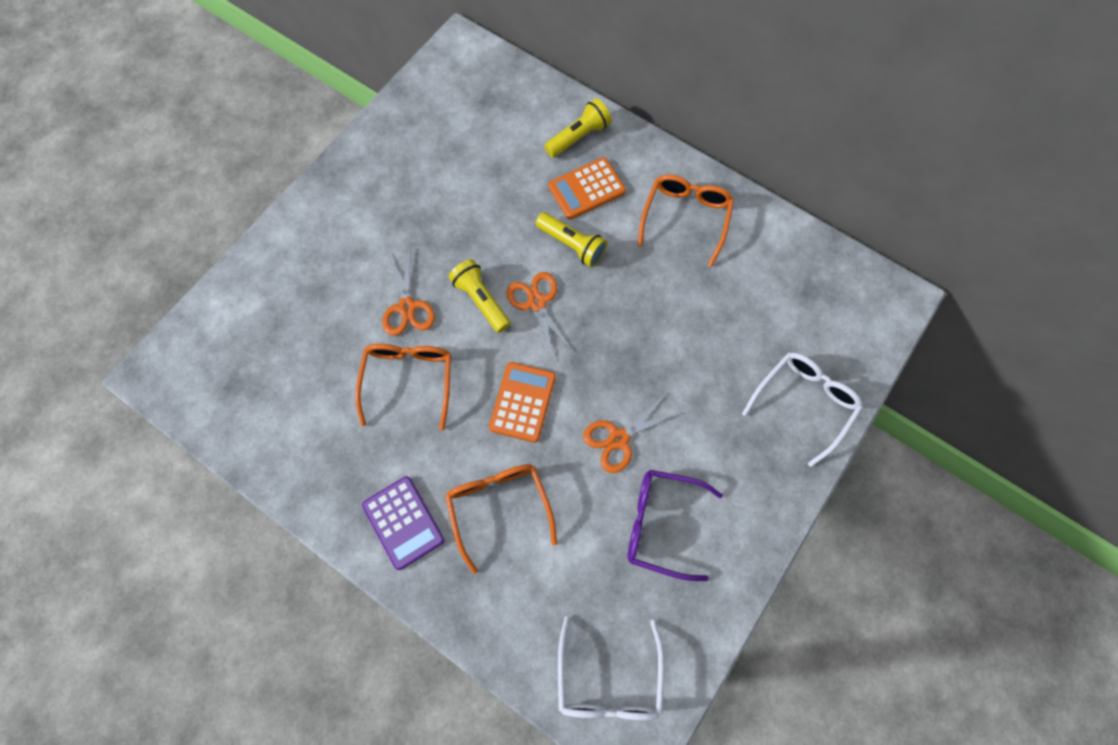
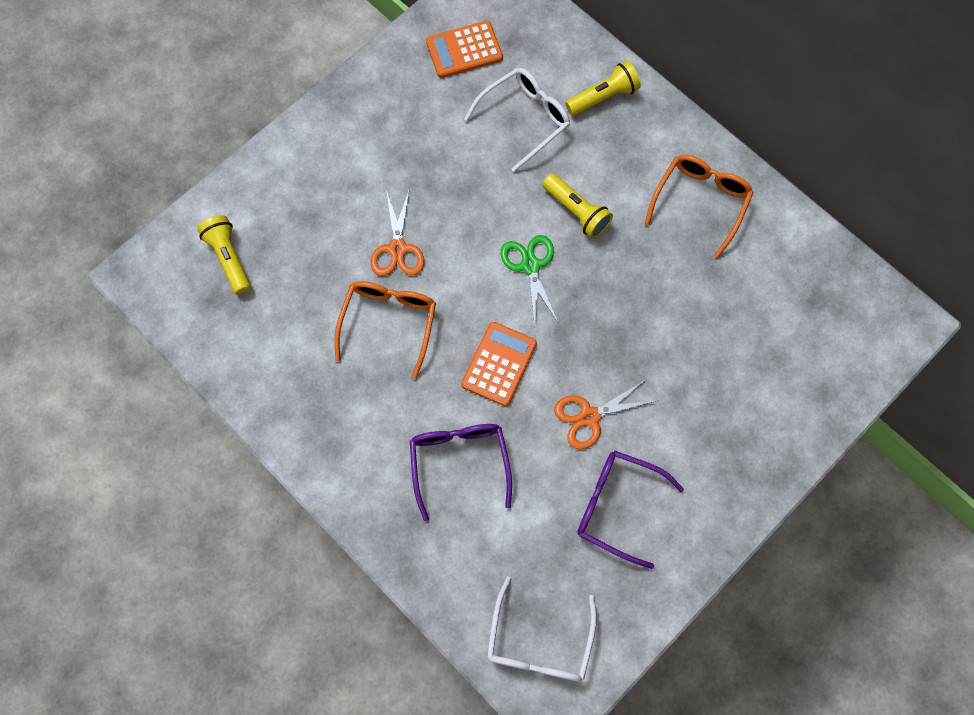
camera: 10 degrees right, 0 degrees up
purple calculator [362,476,445,570] -> none
orange glasses [445,464,557,574] -> purple glasses [410,424,512,522]
yellow flashlight [449,259,511,333] -> yellow flashlight moved to [197,215,251,295]
orange scissors [506,272,573,359] -> green scissors [500,235,559,325]
orange calculator [548,157,626,219] -> orange calculator moved to [426,21,503,78]
white glasses [742,353,863,467] -> white glasses moved to [464,68,570,172]

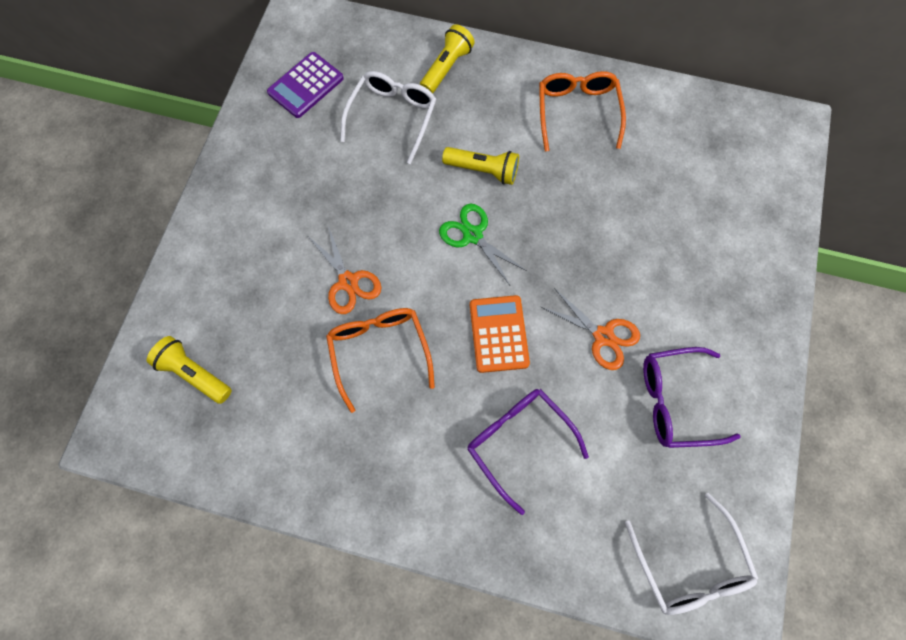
camera: 30 degrees left, 0 degrees up
orange calculator [426,21,503,78] -> purple calculator [267,52,344,118]
orange scissors [554,380,656,450] -> orange scissors turned 90 degrees counterclockwise [541,288,640,370]

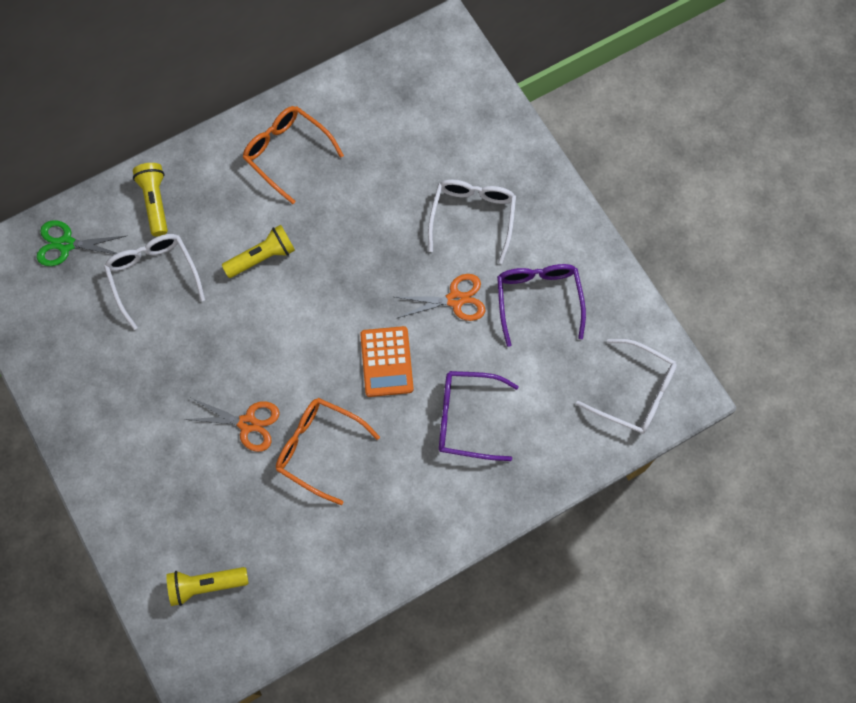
camera: 45 degrees left, 0 degrees up
purple calculator [267,52,344,118] -> none
green scissors [439,204,527,285] -> green scissors moved to [37,220,126,266]
orange calculator [470,295,530,373] -> orange calculator turned 135 degrees counterclockwise [360,326,414,397]
purple glasses [643,347,741,448] -> purple glasses turned 135 degrees clockwise [497,264,586,347]
none -> white glasses [428,179,516,264]

